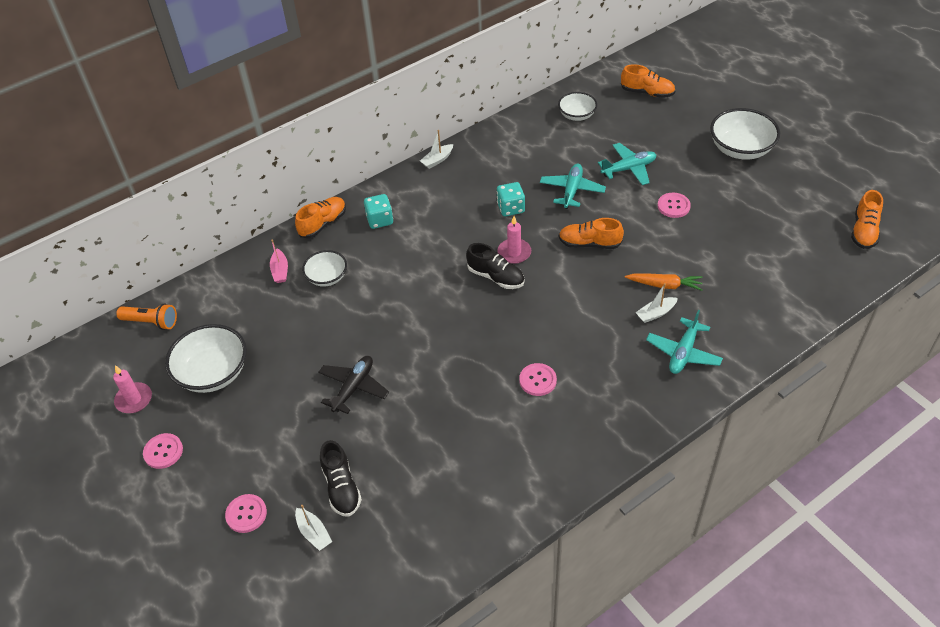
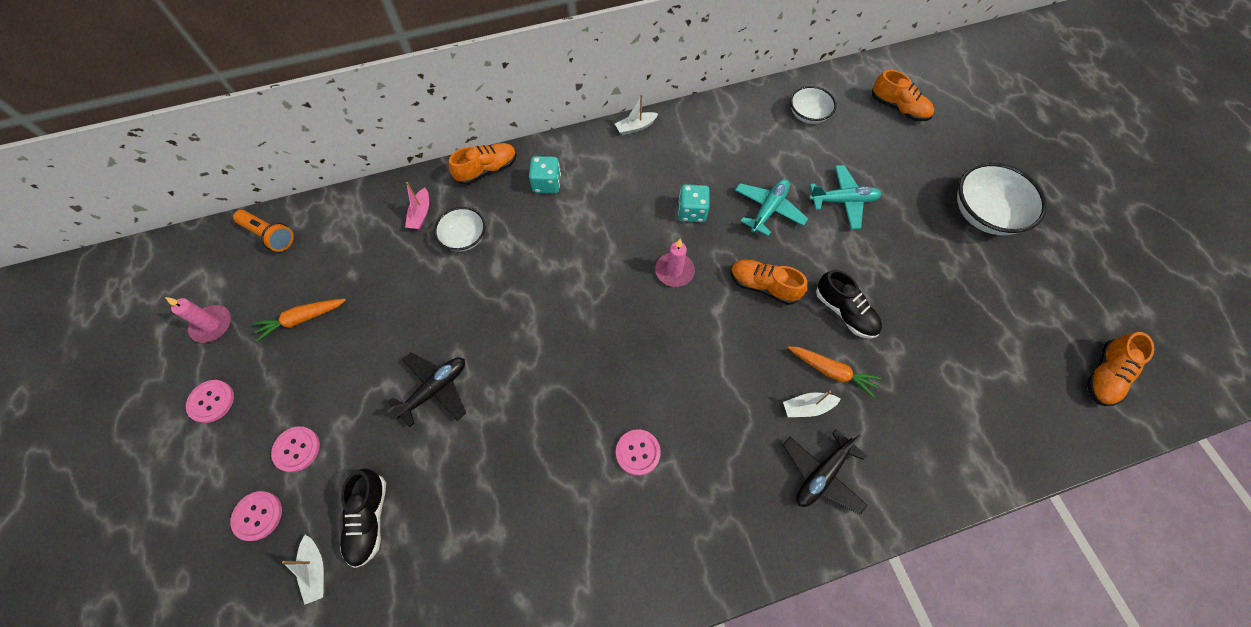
camera: 15 degrees right, 15 degrees up
white bowl [165,324,247,393] -> orange carrot [253,299,346,342]
black shoe [466,243,524,289] -> black shoe moved to [816,270,882,339]
turquoise plane [646,310,723,374] -> black plane [783,429,867,514]
pink button [658,193,691,218] -> pink button moved to [271,426,320,472]

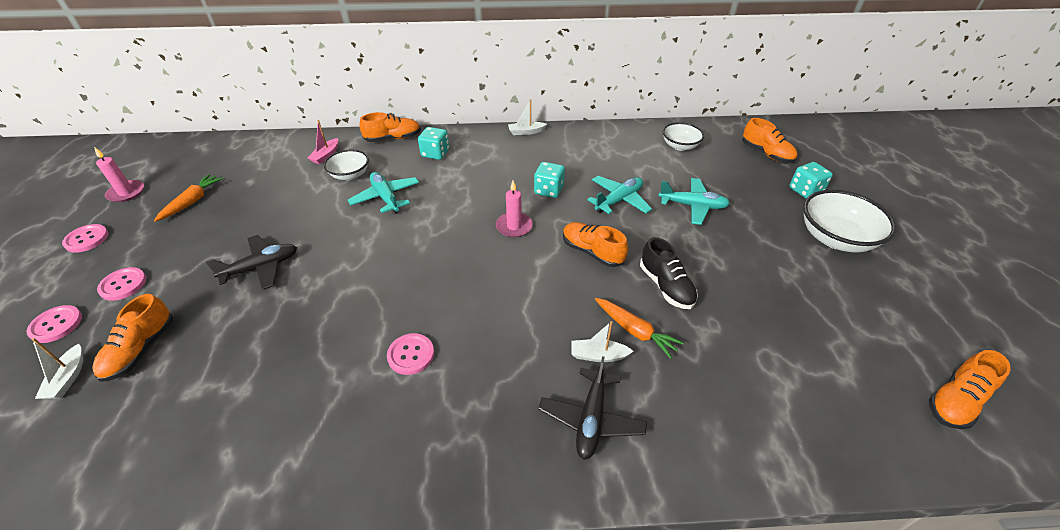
camera: 15 degrees right, 20 degrees down
orange flashlight [233,210,294,252] -> none
orange carrot [253,299,346,342] -> orange carrot turned 120 degrees clockwise [154,174,223,222]
black shoe [340,468,386,568] -> orange shoe [92,294,174,382]
black plane [783,429,867,514] -> black plane turned 45 degrees counterclockwise [539,356,647,460]
none -> turquoise plane [348,172,419,214]
none -> turquoise dice [789,162,833,198]

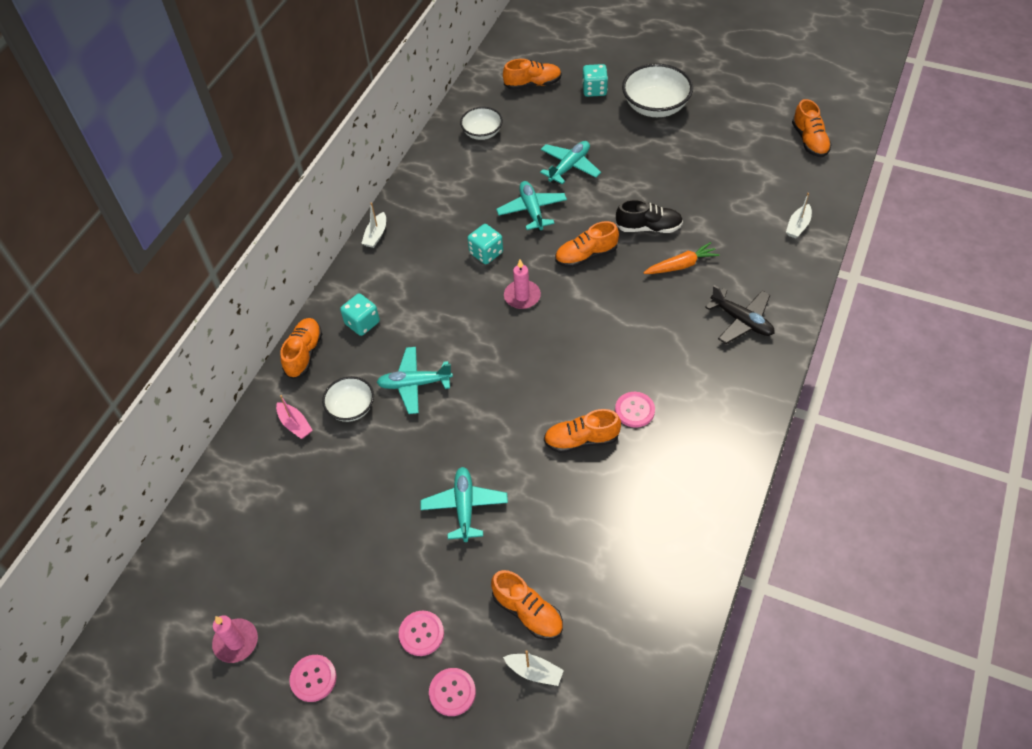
camera: 60 degrees left, 10 degrees up
orange carrot [154,174,223,222] -> none
black plane [205,235,297,290] -> turquoise plane [420,467,508,542]
white boat [571,321,633,362] -> white boat moved to [786,193,812,238]
none -> orange shoe [544,409,621,453]

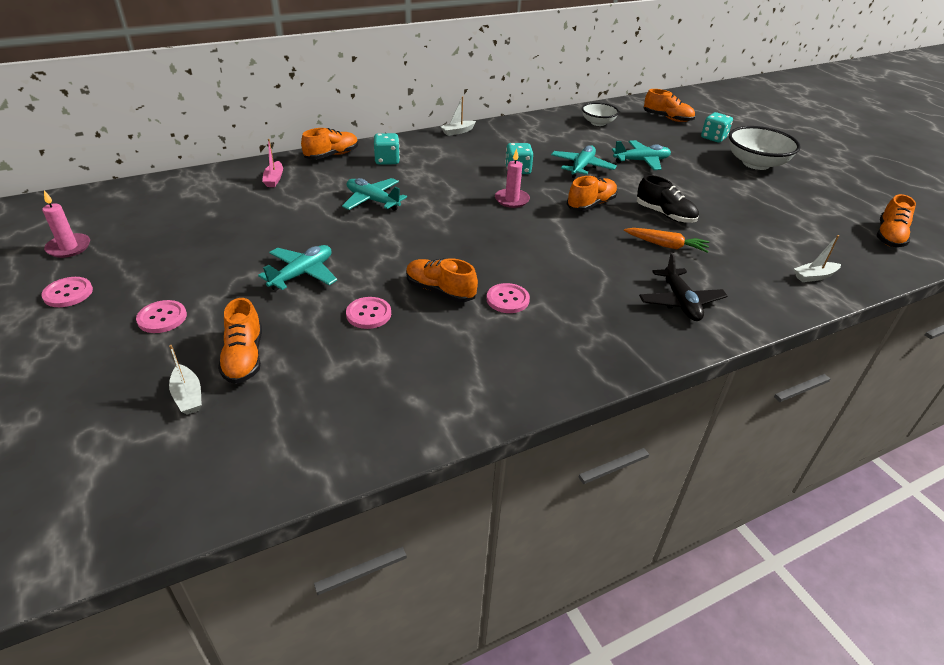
camera: 35 degrees right, 15 degrees down
white bowl [322,376,374,422] -> none
pink button [429,668,476,716] -> pink button moved to [346,297,391,329]
orange shoe [555,221,619,268] -> orange shoe turned 120 degrees clockwise [567,176,617,211]

